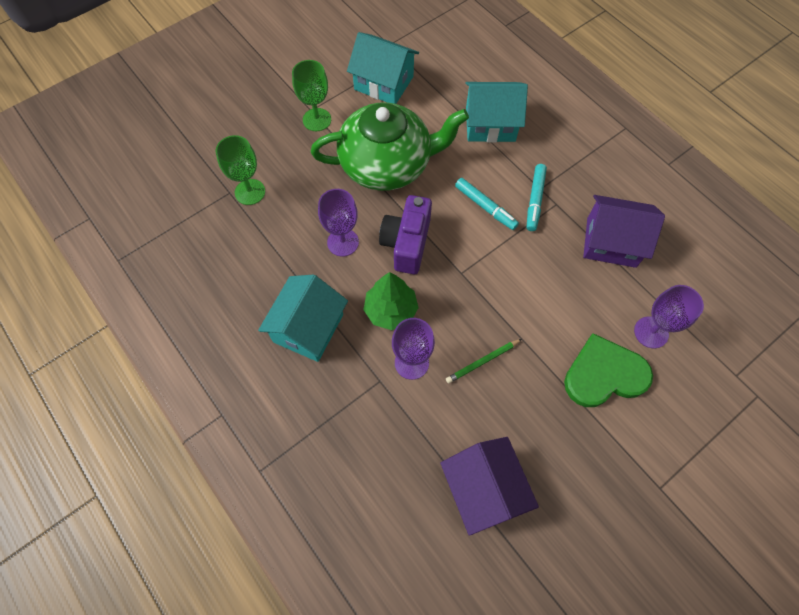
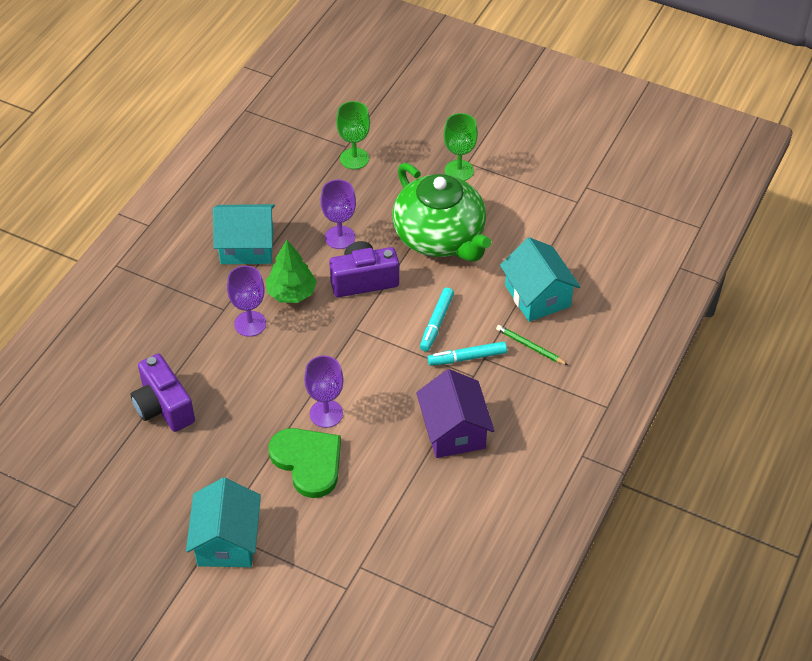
camera: 65 degrees right, 15 degrees down
turquoise house [347,32,419,104] -> turquoise house moved to [186,478,261,567]
purple house [440,437,539,536] -> purple camera [131,354,195,432]
green pencil [446,339,522,384] -> green pencil moved to [496,325,568,365]
purple goblet [634,285,704,348] -> purple goblet moved to [304,356,344,428]

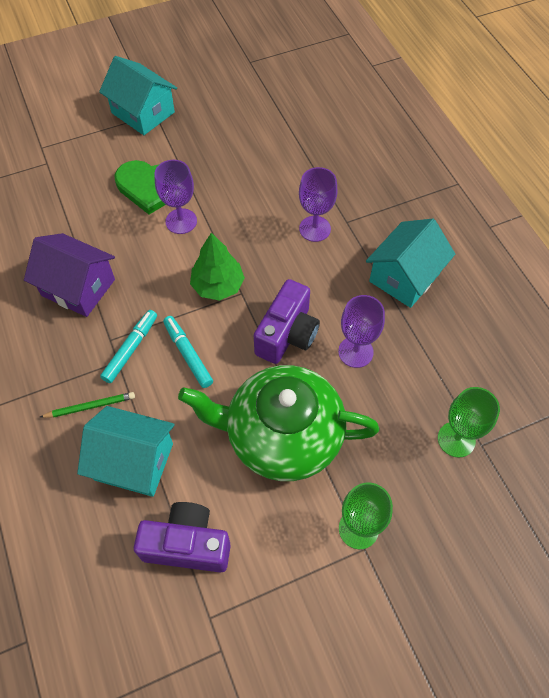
camera: 130 degrees right, 10 degrees up
purple camera [131,354,195,432] -> purple camera moved to [134,502,231,573]
green tree [266,240,317,303] -> green tree moved to [190,233,245,301]

